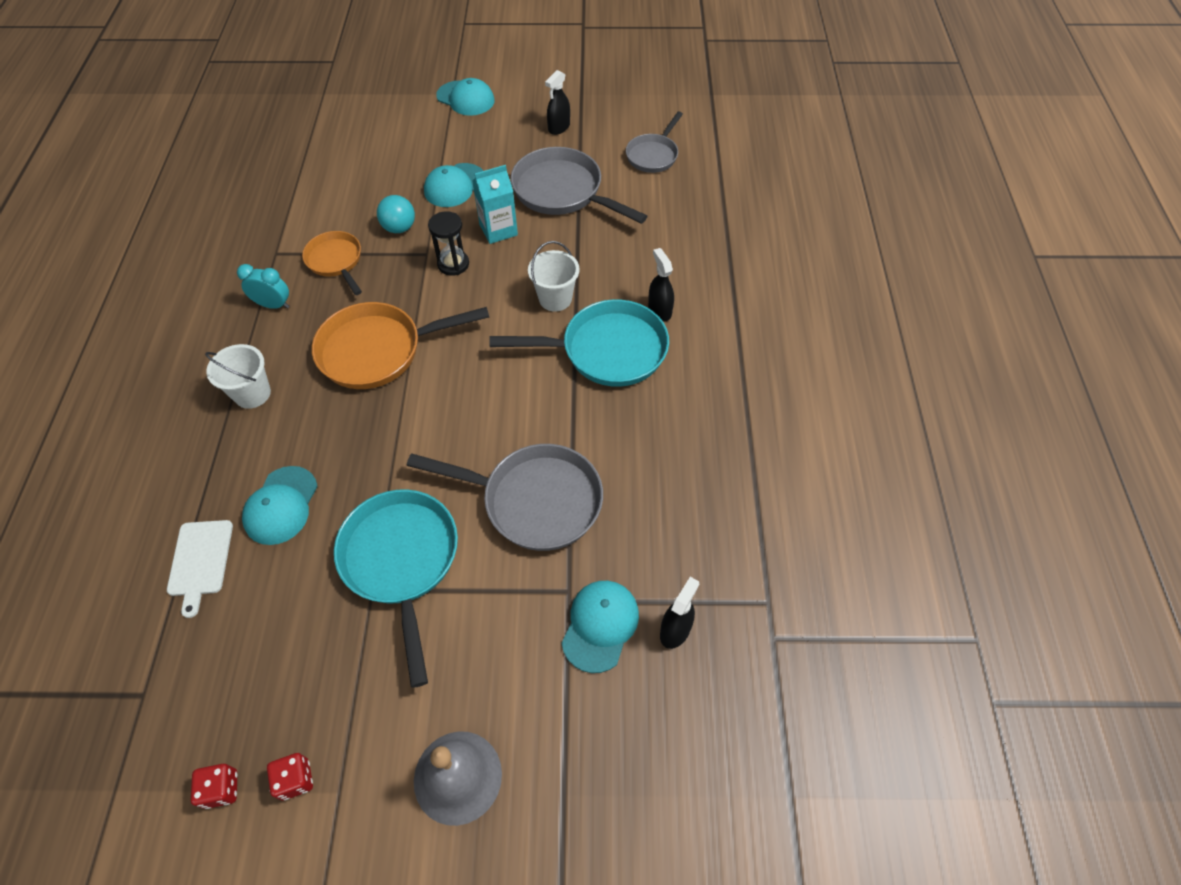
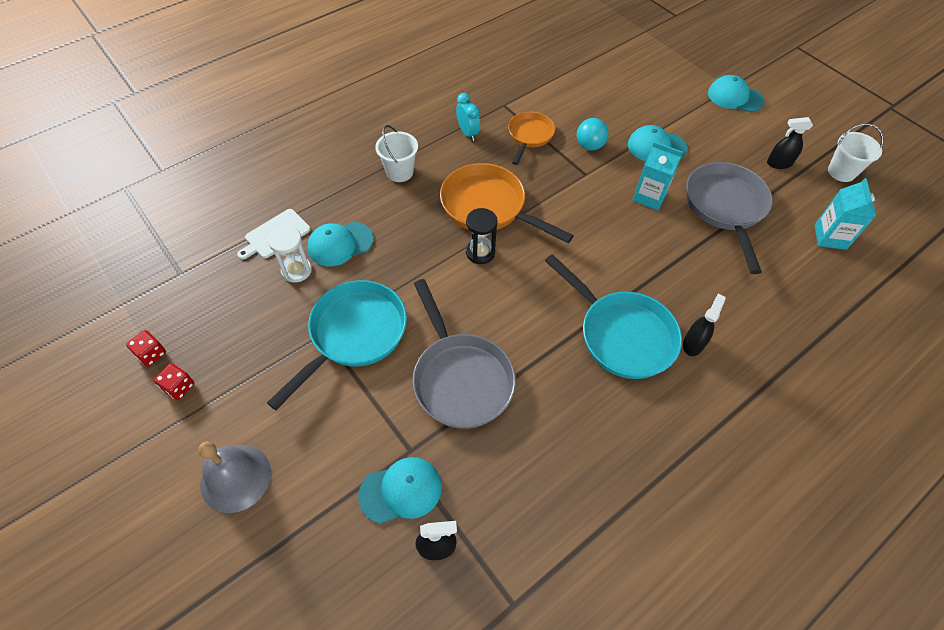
camera: 50 degrees right, 0 degrees up
black hourglass [428,211,469,276] -> black hourglass moved to [466,208,498,264]
turquoise cap [436,78,494,116] -> turquoise cap turned 120 degrees clockwise [708,75,765,112]
white bucket [528,241,580,312] -> white bucket moved to [828,123,883,182]
grey pan [626,111,683,173] -> turquoise carton [814,178,876,250]
none -> white hourglass [268,226,312,283]

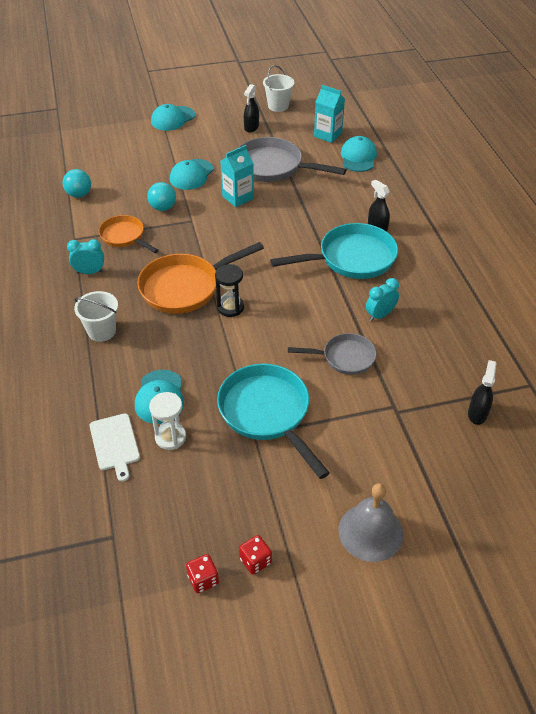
camera: 65 degrees left, 10 degrees down
turquoise cap [358,457,442,524] -> turquoise cap moved to [341,136,377,172]
grey pan [412,279,516,429] -> grey pan [288,333,377,375], size x0.60
none -> turquoise ball [63,169,91,198]
none -> turquoise clock [366,278,399,321]

